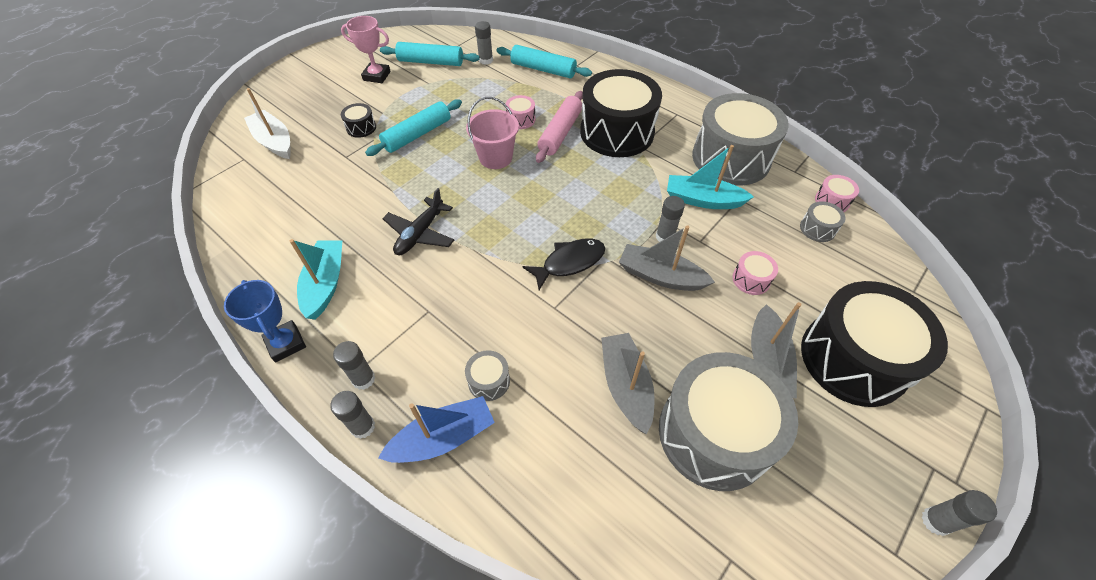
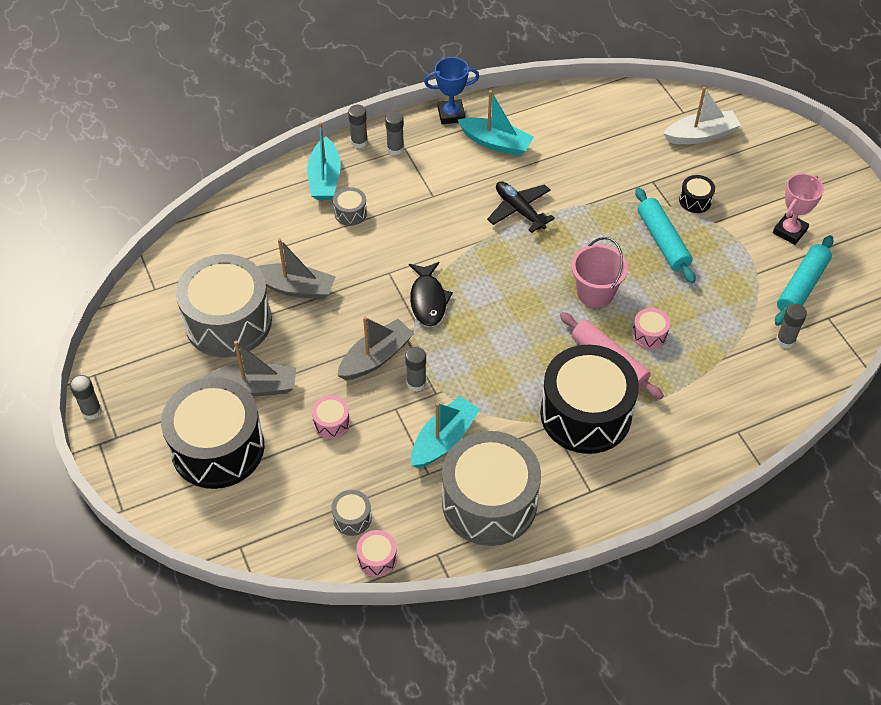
camera: 115 degrees right, 0 degrees up
blue boat [378,396,495,463] -> turquoise boat [307,122,341,200]
turquoise rolling pin [497,45,592,78] -> none
grey boat [751,302,802,398] -> grey boat turned 150 degrees clockwise [204,341,296,396]

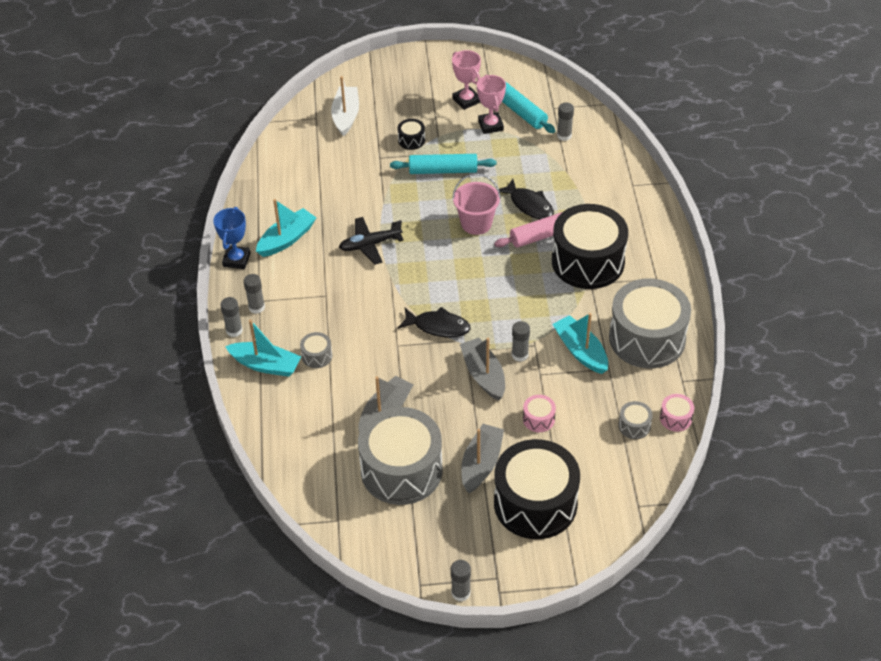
camera: 70 degrees left, 5 degrees down
pink drum [632,308,670,349] -> black fish [499,179,554,219]
none -> pink trophy [477,75,506,134]

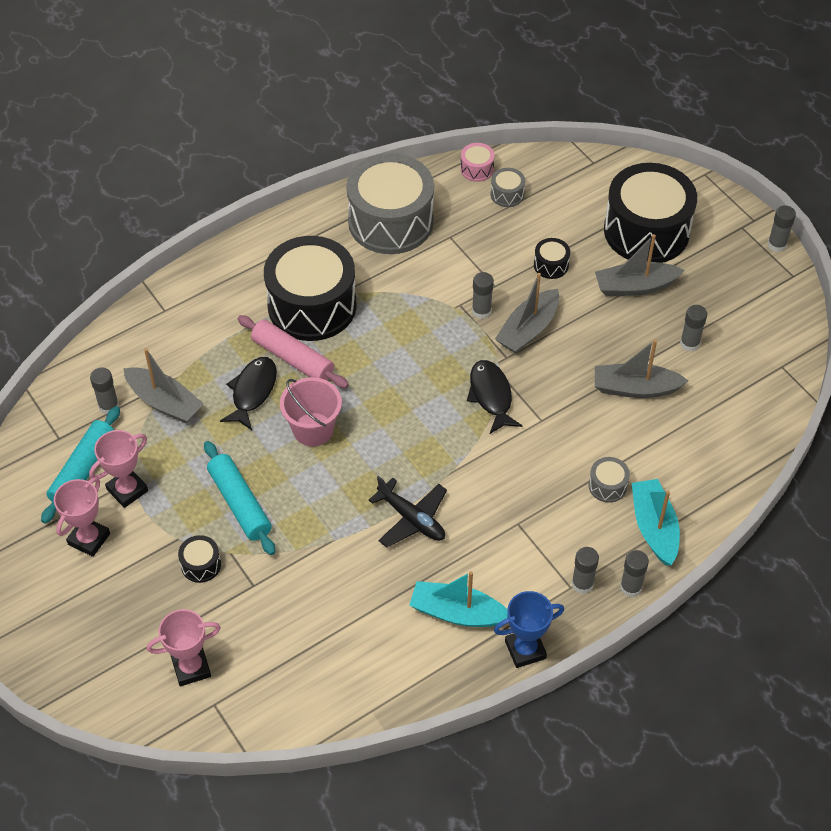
camera: 120 degrees left, 5 degrees up
white boat [331,76,359,137] -> pink trophy [147,609,221,686]
grey drum [358,407,443,505] -> grey glue stick [680,305,707,352]
pink drum [523,395,556,432] -> black drum [534,238,570,279]
turquoise boat [553,313,608,374] -> none
none -> grey boat [123,348,204,423]

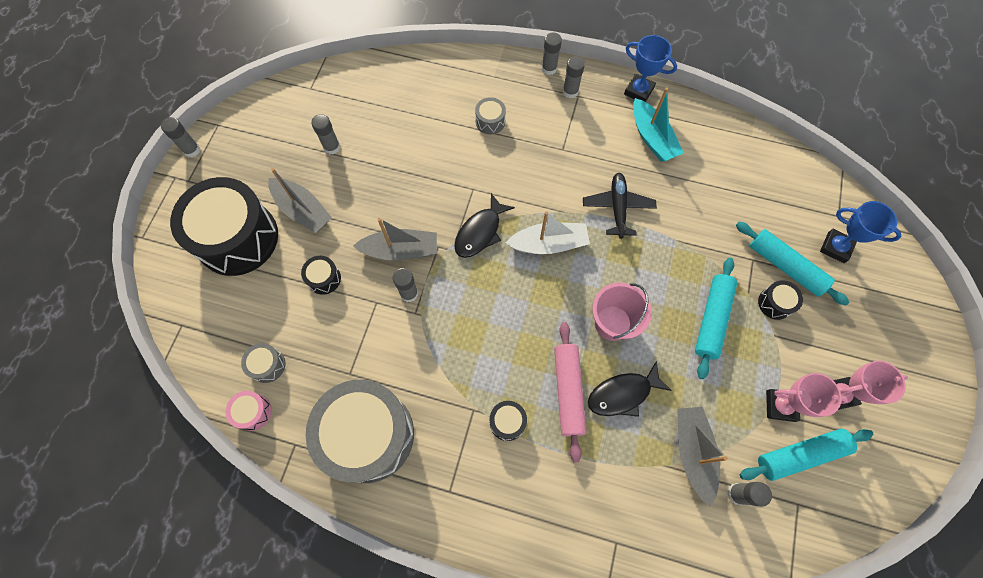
camera: 130 degrees left, 15 degrees up
pink trophy [147,609,221,686] -> blue trophy [820,201,901,263]
black drum [264,236,357,341] -> black drum [490,401,527,441], size x0.40
grey boat [595,340,688,398] -> none
turquoise boat [632,479,680,566] -> none
none -> white boat [506,211,590,254]
none -> turquoise rolling pin [736,222,849,305]

